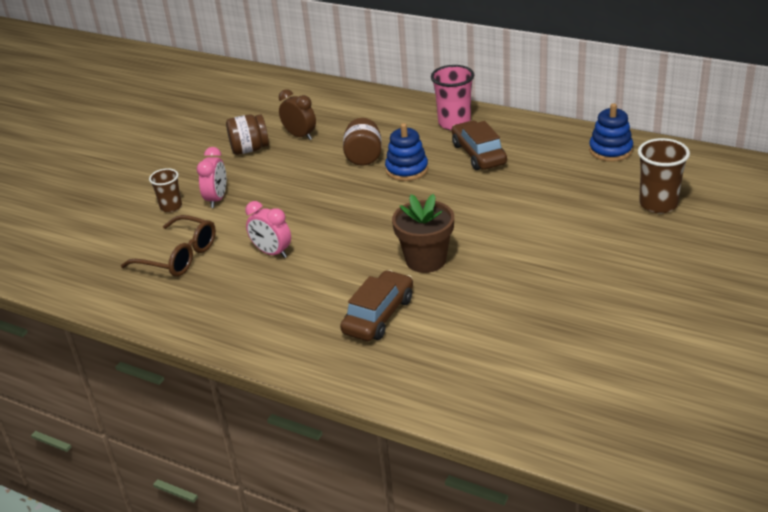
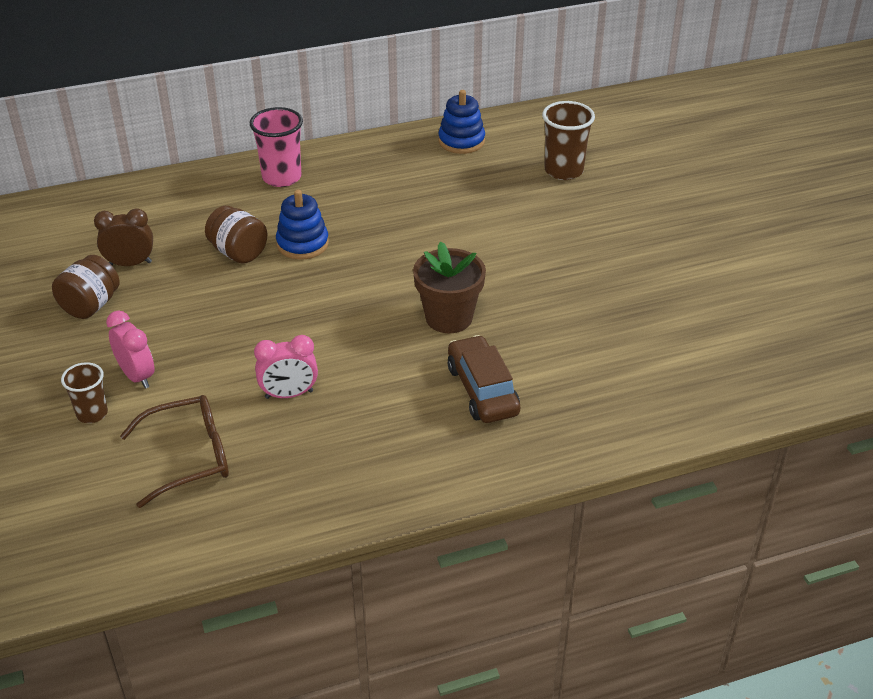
camera: 50 degrees left, 5 degrees up
brown car [452,120,507,170] -> none

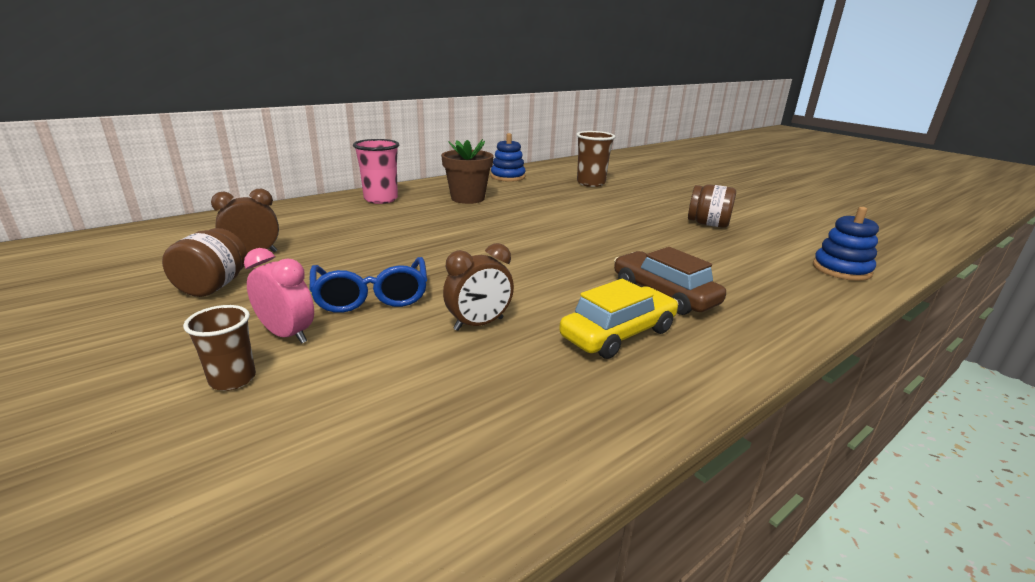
camera: 20 degrees left, 15 degrees down
brown glasses [120,395,229,508] -> none
brown jar [205,206,267,264] -> brown jar moved to [688,184,736,228]
pink clock [254,335,318,399] -> brown clock [443,243,514,331]
blue stacking toy [276,190,329,260] -> blue stacking toy moved to [813,207,879,281]
brown flower pot [413,241,486,333] -> brown flower pot moved to [441,139,494,204]
none -> blue glasses [310,257,427,313]
none -> yellow car [559,279,679,359]

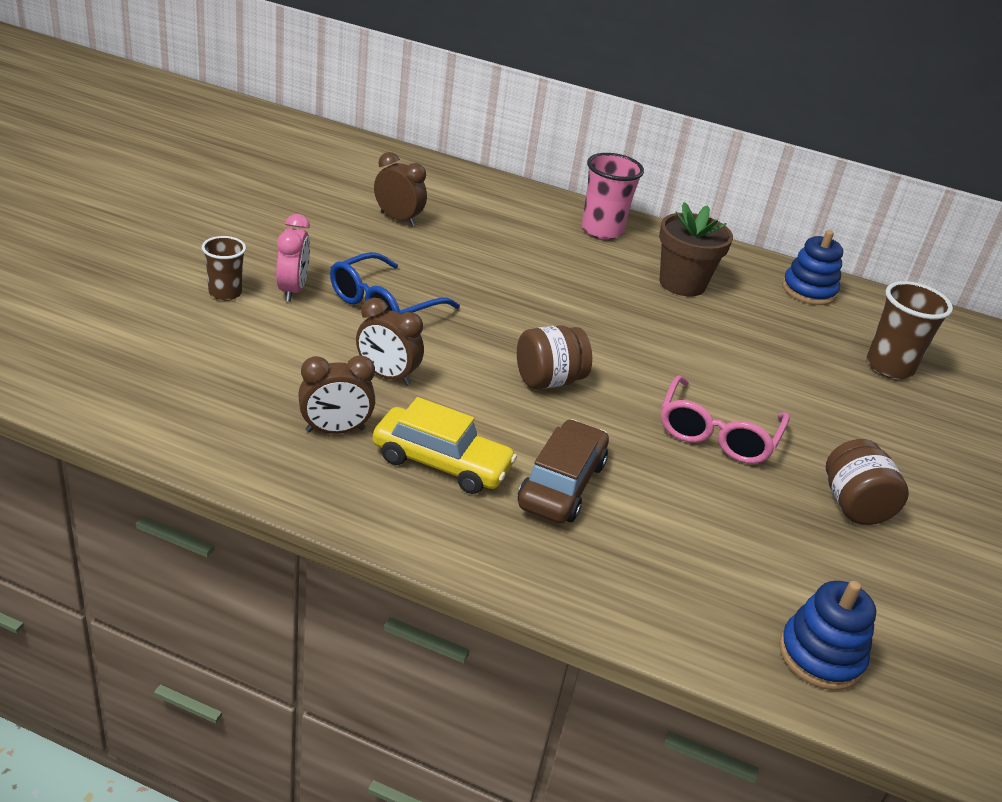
camera: 55 degrees right, 10 degrees up
brown jar [162,228,247,297] -> brown jar moved to [517,325,592,389]
none -> brown clock [298,355,375,434]
none -> pink glasses [661,375,790,464]

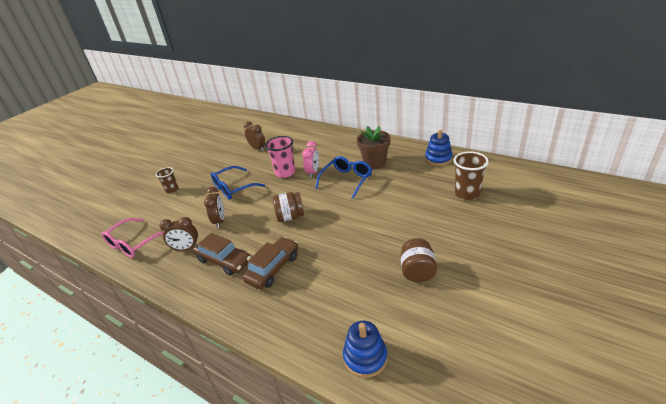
camera: 20 degrees right, 0 degrees up
pink clock [276,214,310,302] -> pink clock moved to [302,141,319,178]
brown clock [356,298,424,386] -> brown clock turned 135 degrees counterclockwise [204,187,224,228]
yellow car [373,397,517,494] -> brown car [193,233,251,276]
pink cup [582,153,644,240] -> pink cup moved to [265,136,296,178]
pink glasses [661,375,790,464] -> pink glasses moved to [101,218,164,258]
none -> blue glasses [315,156,372,199]

